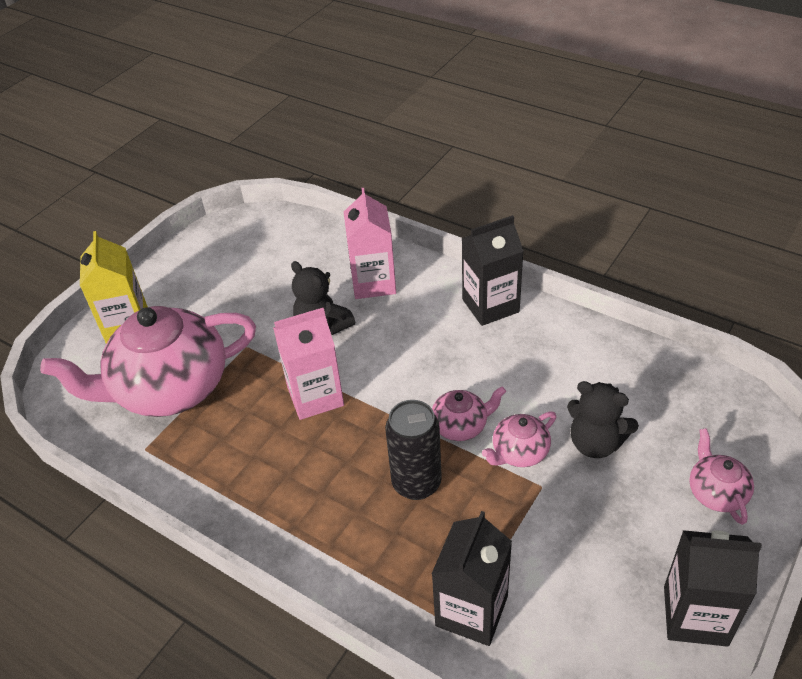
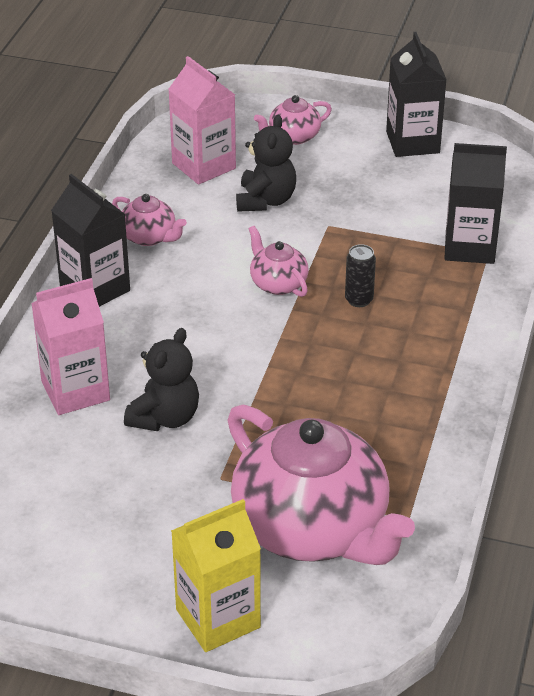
camera: 110 degrees left, 5 degrees down
pink carton [273,308,344,420] -> pink carton moved to [168,56,236,185]
black can [385,400,442,500] -> black can [345,244,376,307], size x0.57
pink teapot [482,411,556,467] -> pink teapot moved to [112,194,187,246]

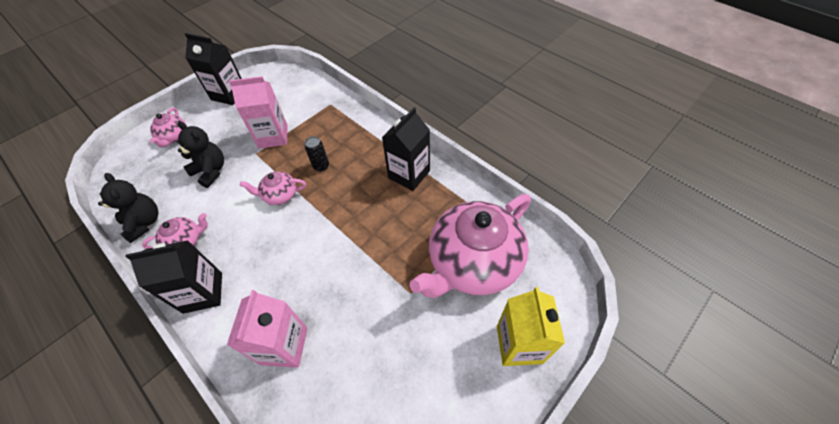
camera: 60 degrees left, 15 degrees up
black teddy bear [124,328,199,431] -> black teddy bear moved to [98,173,159,243]
pink carton [168,56,236,185] -> pink carton moved to [229,76,288,149]
pink teapot [227,405,415,565] -> pink teapot turned 150 degrees clockwise [410,194,531,298]
black carton [444,143,507,264] -> black carton moved to [382,107,430,191]

